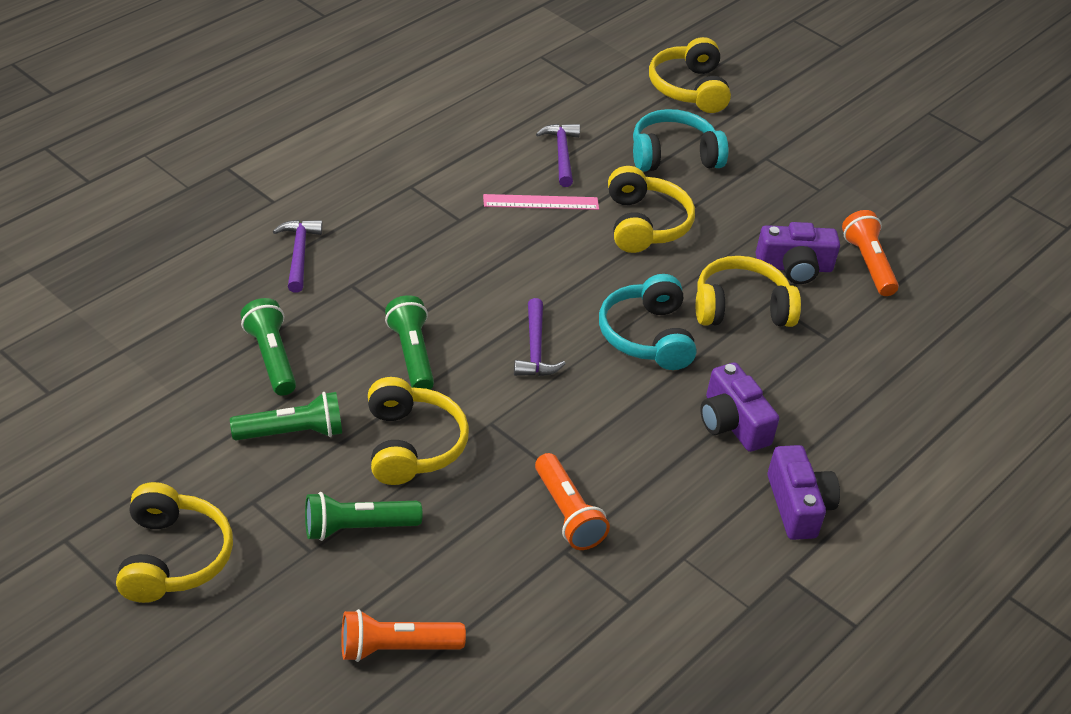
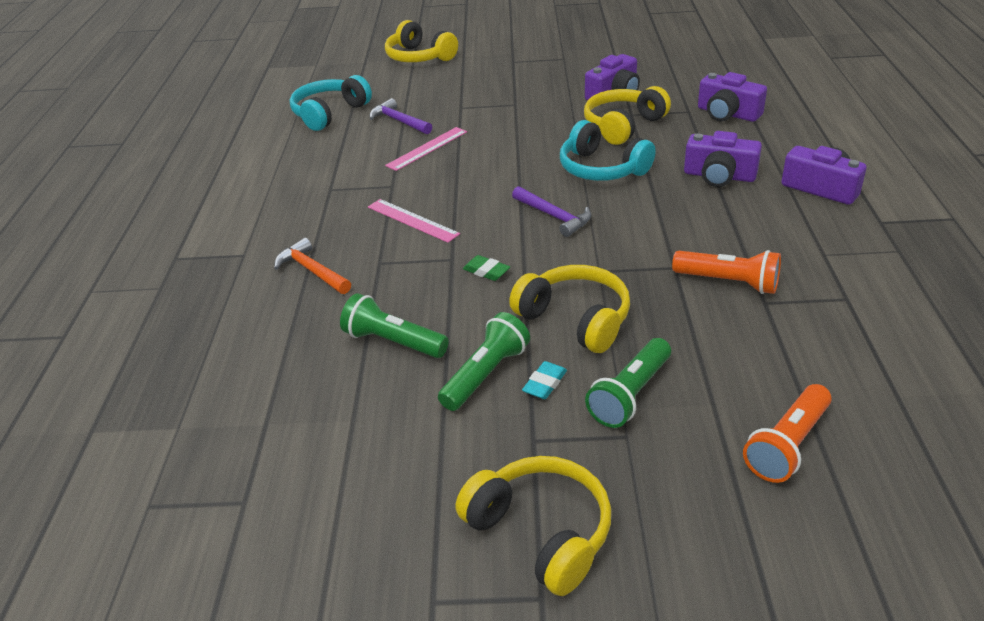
camera: 35 degrees left, 5 degrees down
purple hammer [273,220,322,293] -> orange hammer [274,238,351,294]
green flashlight [385,295,434,389] -> green eraser [463,255,510,281]
yellow headphones [608,166,695,253] -> none
turquoise headphones [633,109,728,172] -> turquoise headphones moved to [290,75,372,131]
orange flashlight [842,210,899,296] -> none
none -> pink ruler [368,199,460,243]
none -> turquoise eraser [522,361,567,399]
none -> purple camera [698,72,767,122]

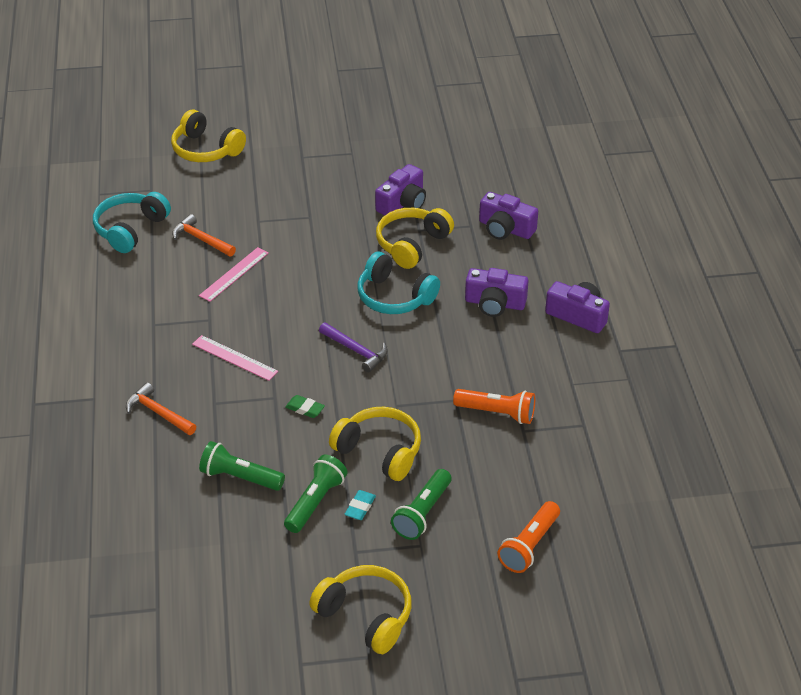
camera: 10 degrees left, 5 degrees up
purple hammer [369,98,432,134] -> orange hammer [172,214,236,257]

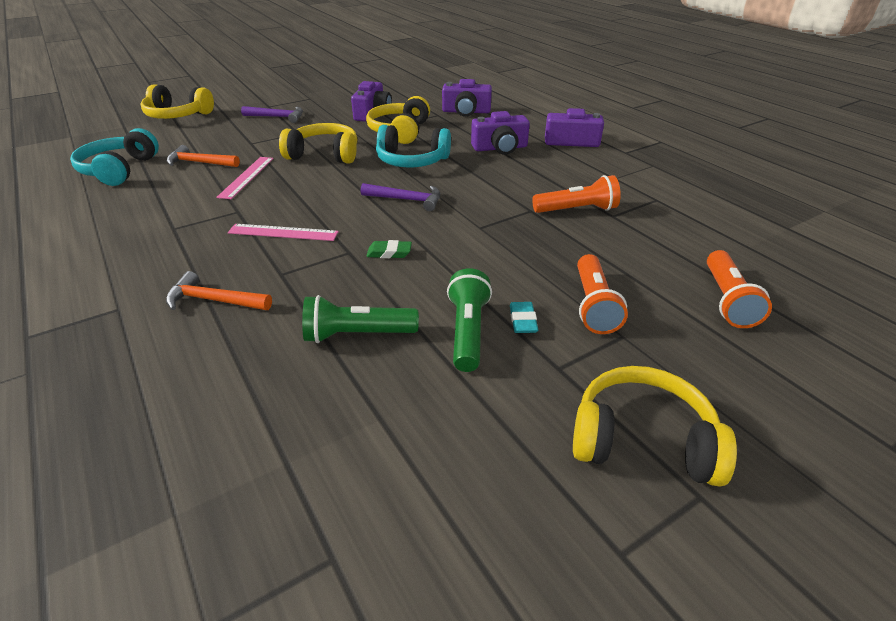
camera: 25 degrees left, 5 degrees down
yellow headphones [329,407,421,481] -> yellow headphones moved to [279,123,357,164]
green flashlight [391,469,452,540] -> orange flashlight [577,254,628,334]
none -> purple hammer [241,106,303,123]

